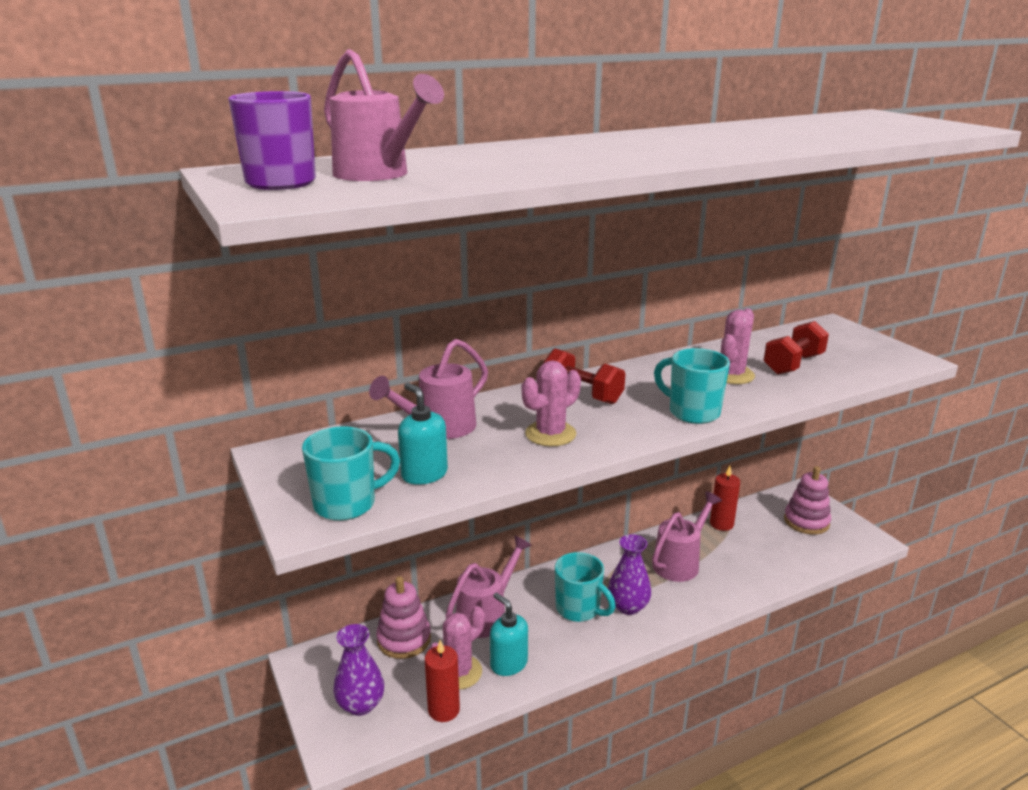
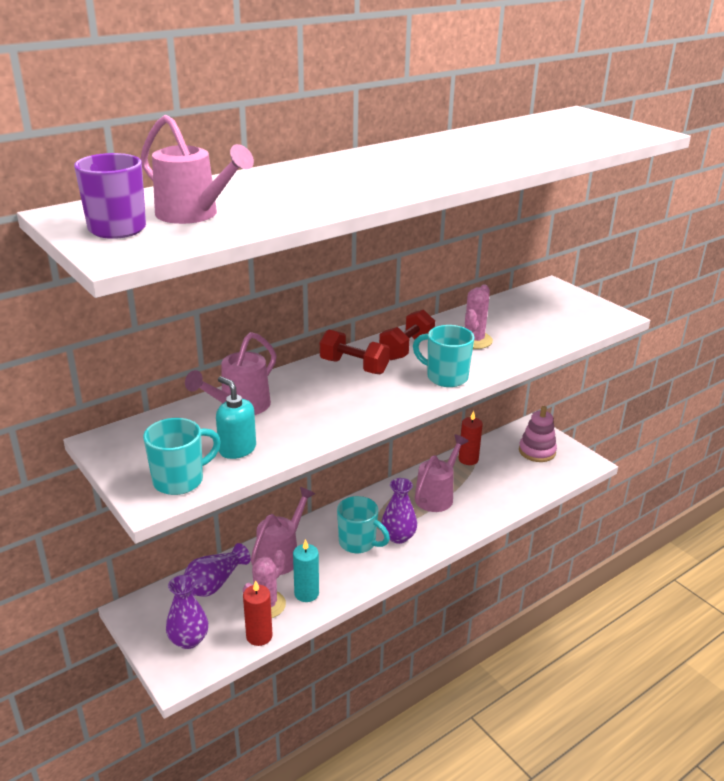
camera: 10 degrees left, 5 degrees up
pink stacking toy [376,576,431,659] -> purple vase [184,543,251,597]
turquoise soap dispenser [490,593,528,676] -> turquoise candle [293,539,319,602]
pink cactus [522,360,581,446] -> none
red dumbbell [764,321,829,374] -> red dumbbell moved to [379,309,435,360]

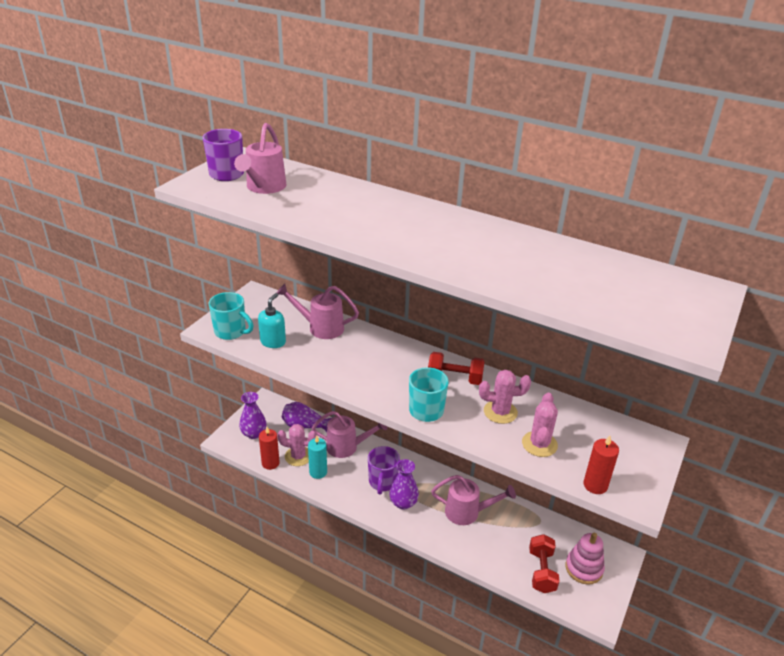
camera: 65 degrees right, 5 degrees up
red dumbbell [320,329,390,374] -> red dumbbell moved to [529,534,560,593]
turquoise mug [337,496,390,553] -> purple mug [368,446,400,495]
red candle [459,411,483,465] -> red candle moved to [583,436,619,494]
none -> pink cactus [522,393,558,457]

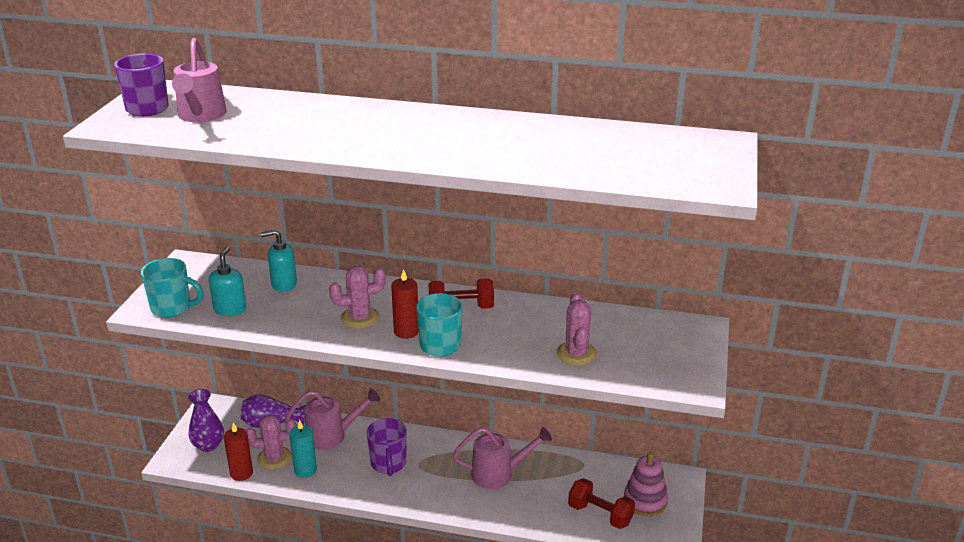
camera: 15 degrees left, 5 degrees down
pink watering can [277,284,359,339] -> turquoise soap dispenser [260,230,297,292]
purple vase [389,459,419,510] -> none
pink cactus [479,370,531,424] -> pink cactus moved to [329,266,386,329]
red dumbbell [529,534,560,593] -> red dumbbell turned 45 degrees counterclockwise [568,478,635,529]
red candle [583,436,619,494] -> red candle moved to [391,269,419,339]

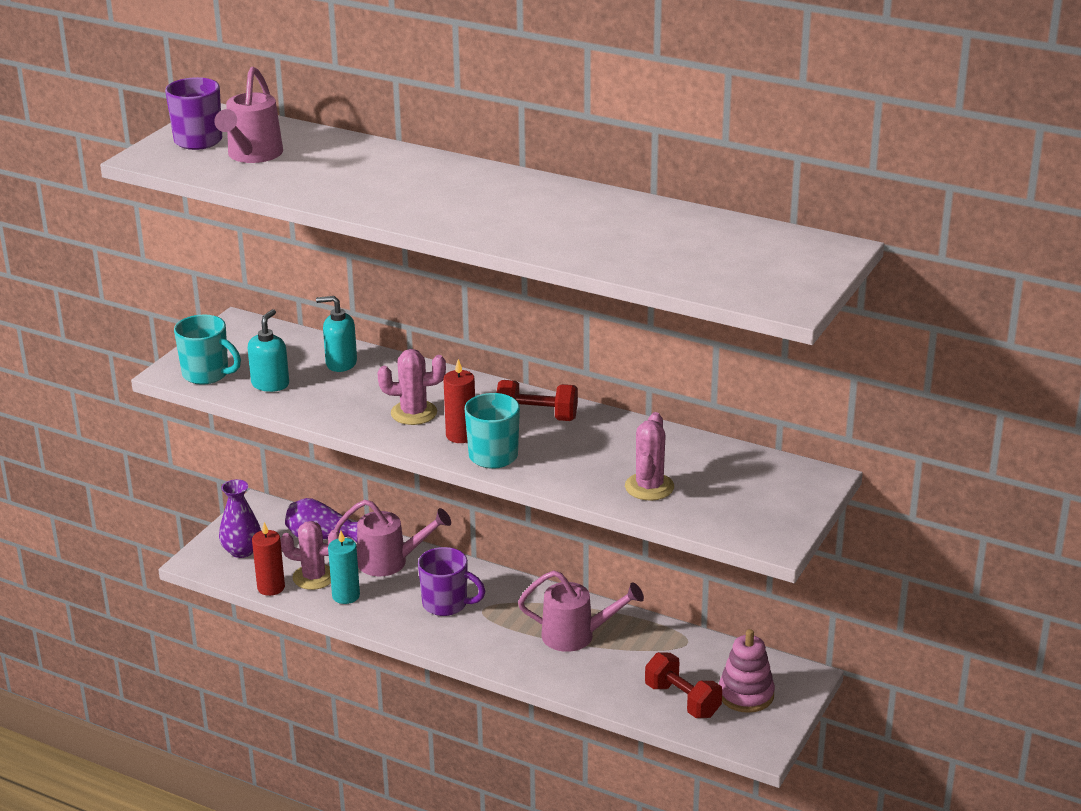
camera: 15 degrees right, 0 degrees up
purple mug [367,418,407,476] -> purple mug turned 75 degrees counterclockwise [418,547,485,616]

